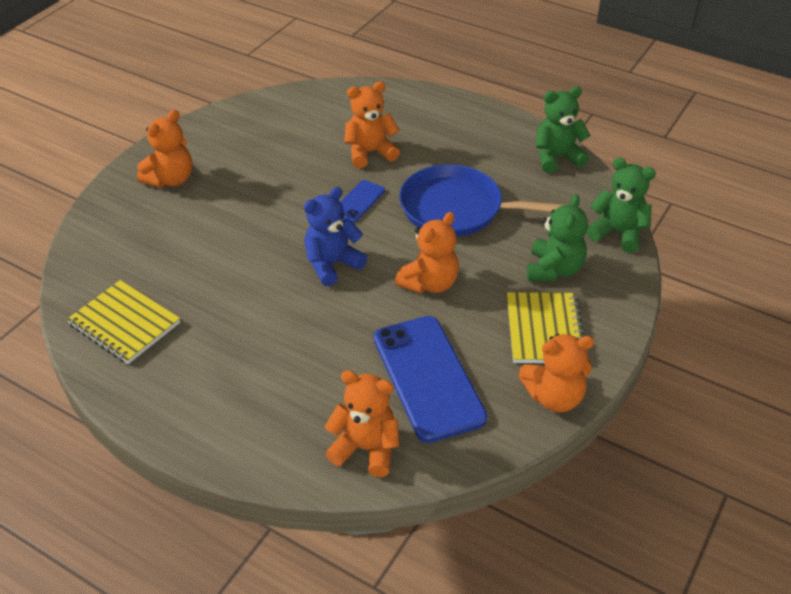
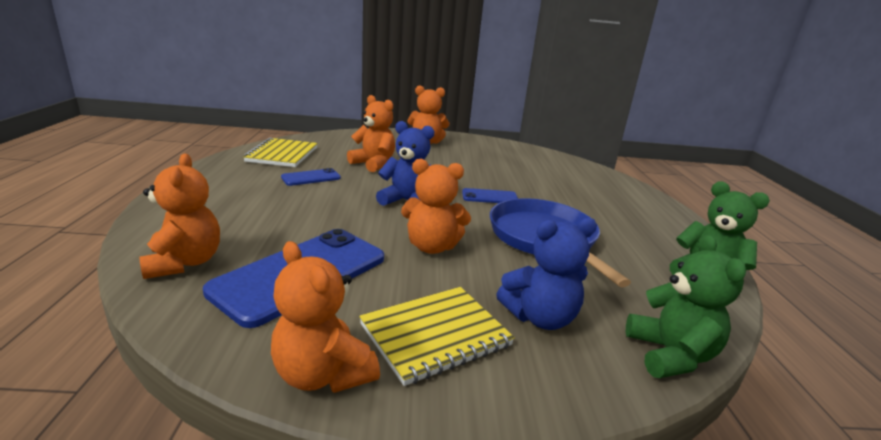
camera: 55 degrees right, 20 degrees down
orange teddy bear [344,81,400,168] -> orange teddy bear moved to [347,95,395,172]
green teddy bear [527,194,588,282] -> blue teddy bear [496,218,597,330]
none -> blue phone [281,168,341,186]

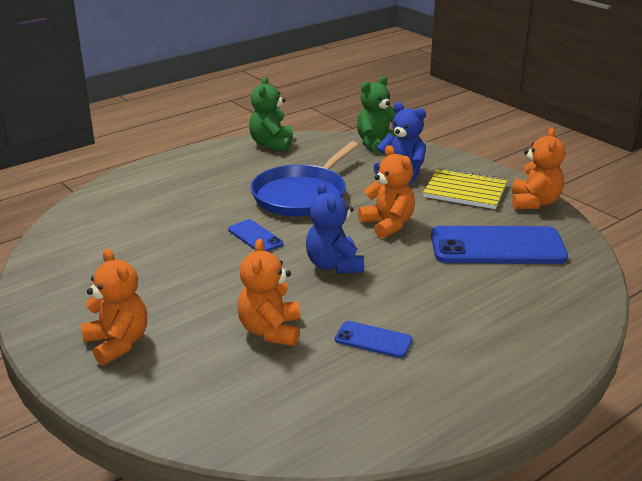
camera: 125 degrees left, 5 degrees up
orange teddy bear [139,154,220,279] -> none
yellow notebook [243,138,318,167] -> none

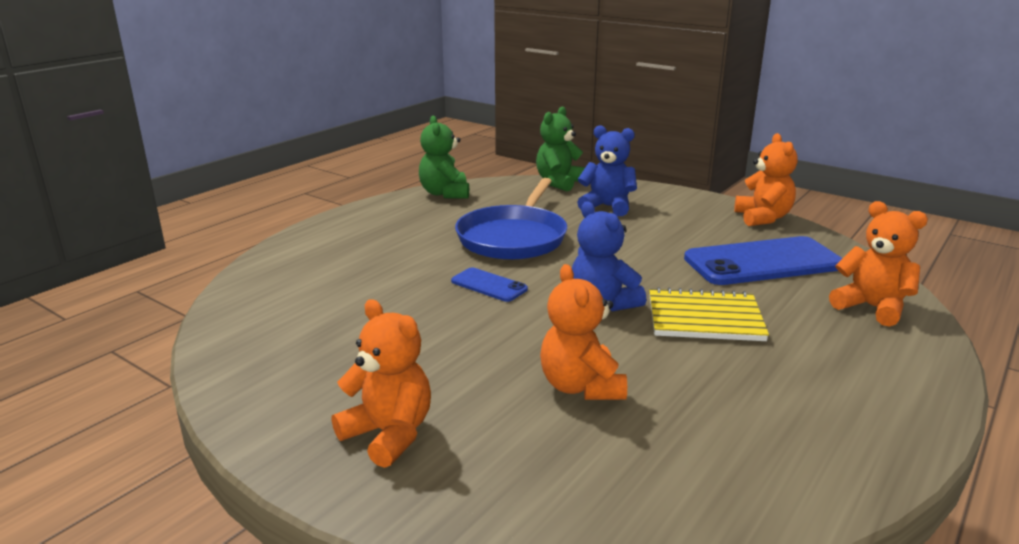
camera: 15 degrees left, 5 degrees down
blue phone [335,321,412,358] -> none
orange teddy bear [358,145,415,239] -> orange teddy bear moved to [829,201,928,327]
yellow notebook [423,168,507,209] -> yellow notebook moved to [649,287,769,341]

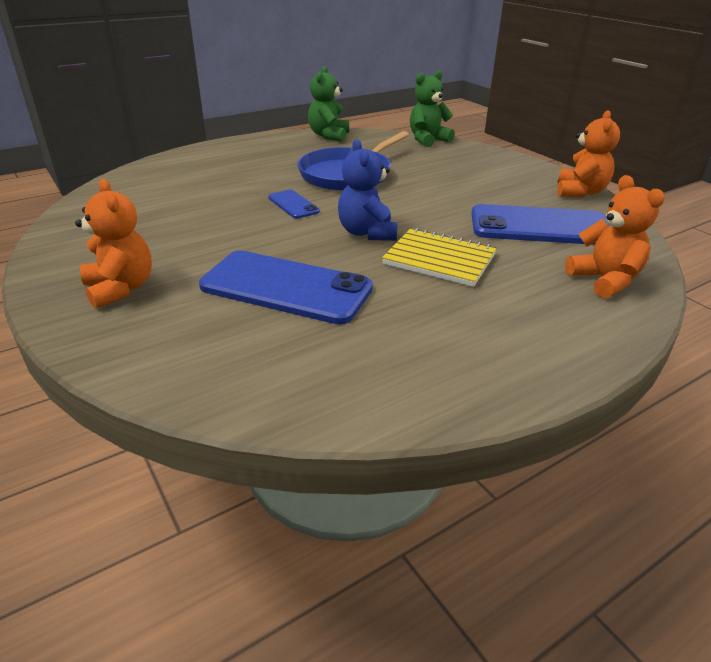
camera: 20 degrees right, 10 degrees up
orange teddy bear [540,264,627,400] -> blue phone [199,250,373,324]
blue teddy bear [577,125,637,216] -> none

